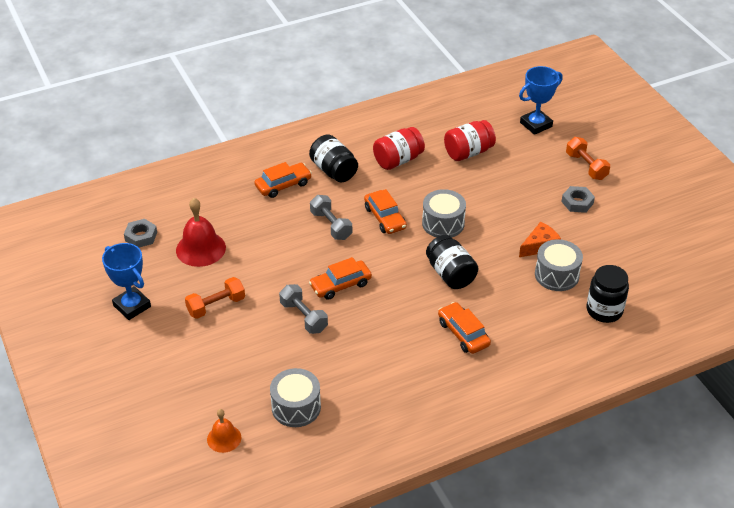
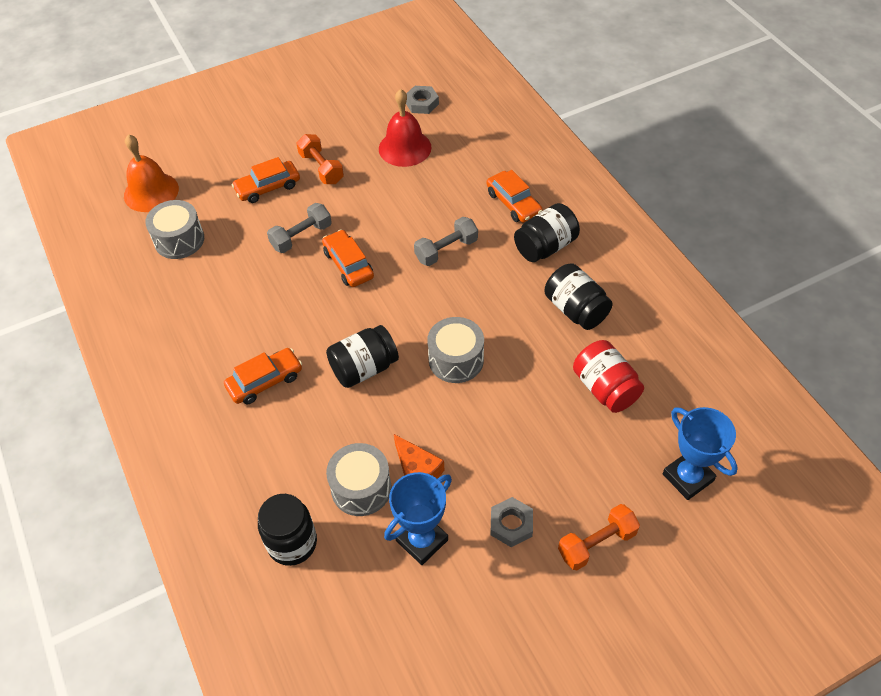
camera: 90 degrees right, 10 degrees up
blue trophy [102,243,151,320] -> blue trophy moved to [384,472,452,565]
orange bell [207,409,241,453] -> orange bell [124,134,179,212], size x1.68
orange car [364,189,407,234] -> orange car moved to [232,157,300,203]
red jar [373,127,425,170] -> black jar [544,263,613,330]

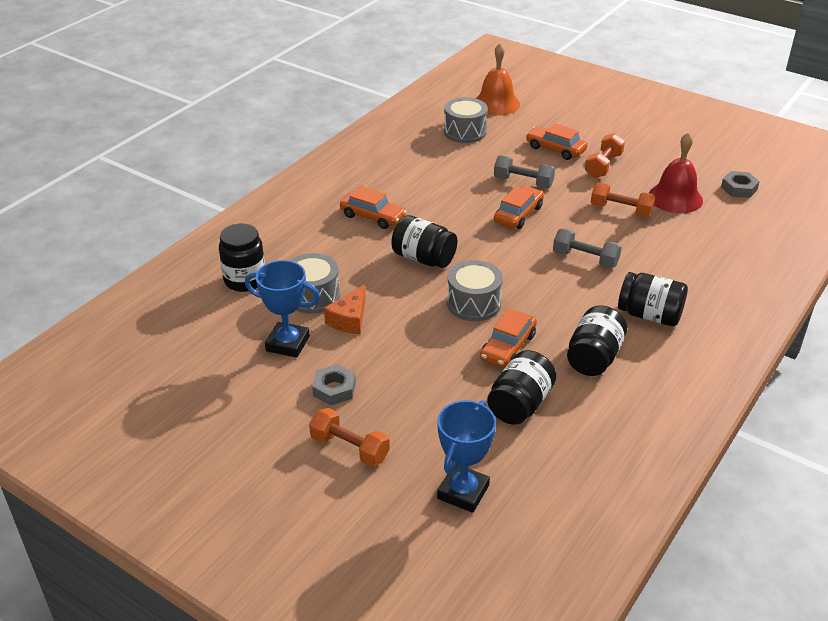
camera: 60 degrees right, 15 degrees down
orange car [486,170,543,223] -> orange car moved to [480,308,537,368]
red jar [573,340,644,413] -> black jar [487,350,556,425]
none -> orange dumbbell [591,182,655,217]

